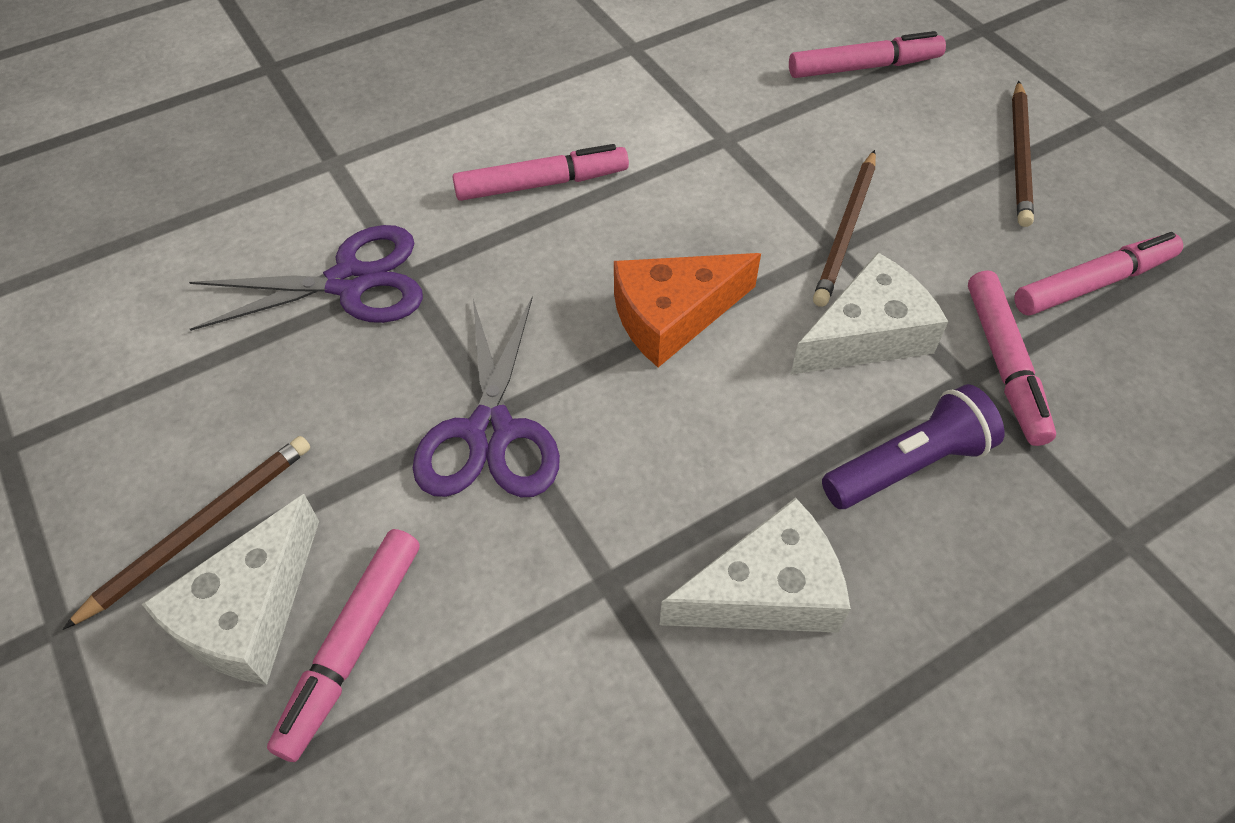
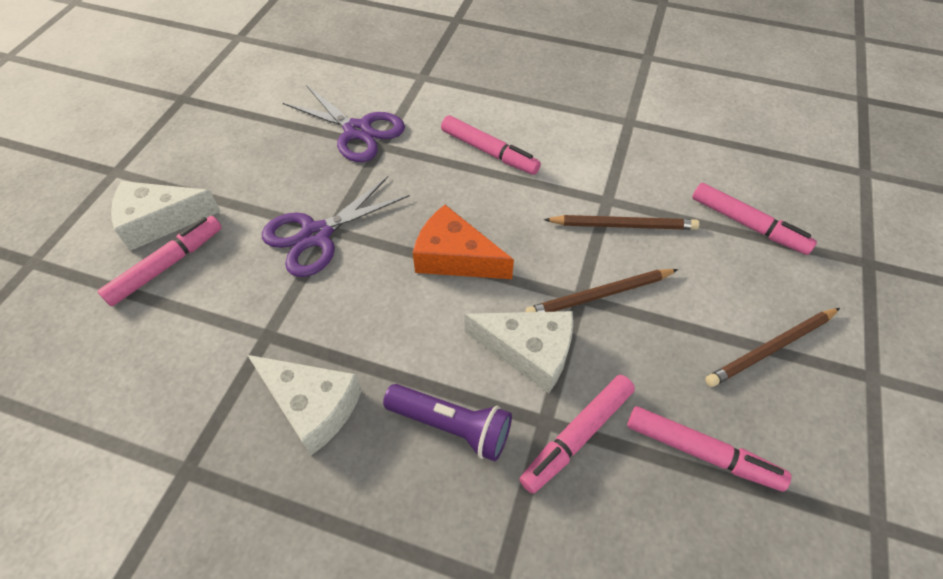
camera: 50 degrees right, 0 degrees up
brown pencil [63,436,310,630] -> brown pencil moved to [544,215,699,230]
pink marker [267,529,420,762] -> pink marker turned 150 degrees clockwise [98,216,222,306]

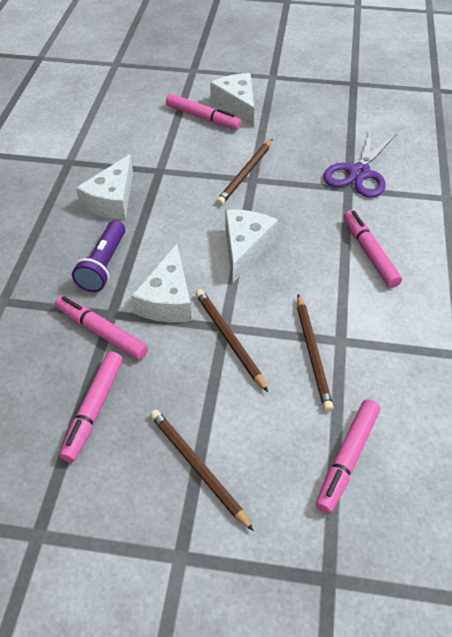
camera: 80 degrees right, 5 degrees down
purple scissors [262,176,410,277] -> brown pencil [217,139,273,205]
orange cheese [413,205,514,279] -> white cheese [225,210,278,282]
pink marker [441,116,541,175] -> pink marker turned 135 degrees clockwise [344,210,402,288]

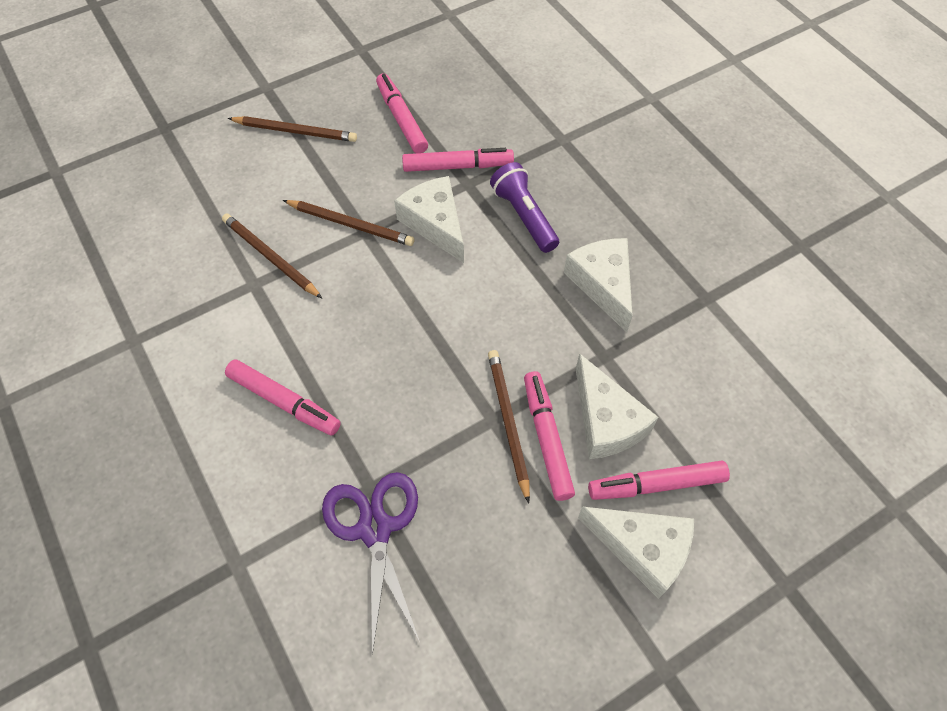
camera: 140 degrees right, 10 degrees up
white cheese [225,210,278,282] -> white cheese moved to [576,353,659,459]
pink marker [316,399,380,514] -> pink marker moved to [524,371,575,501]

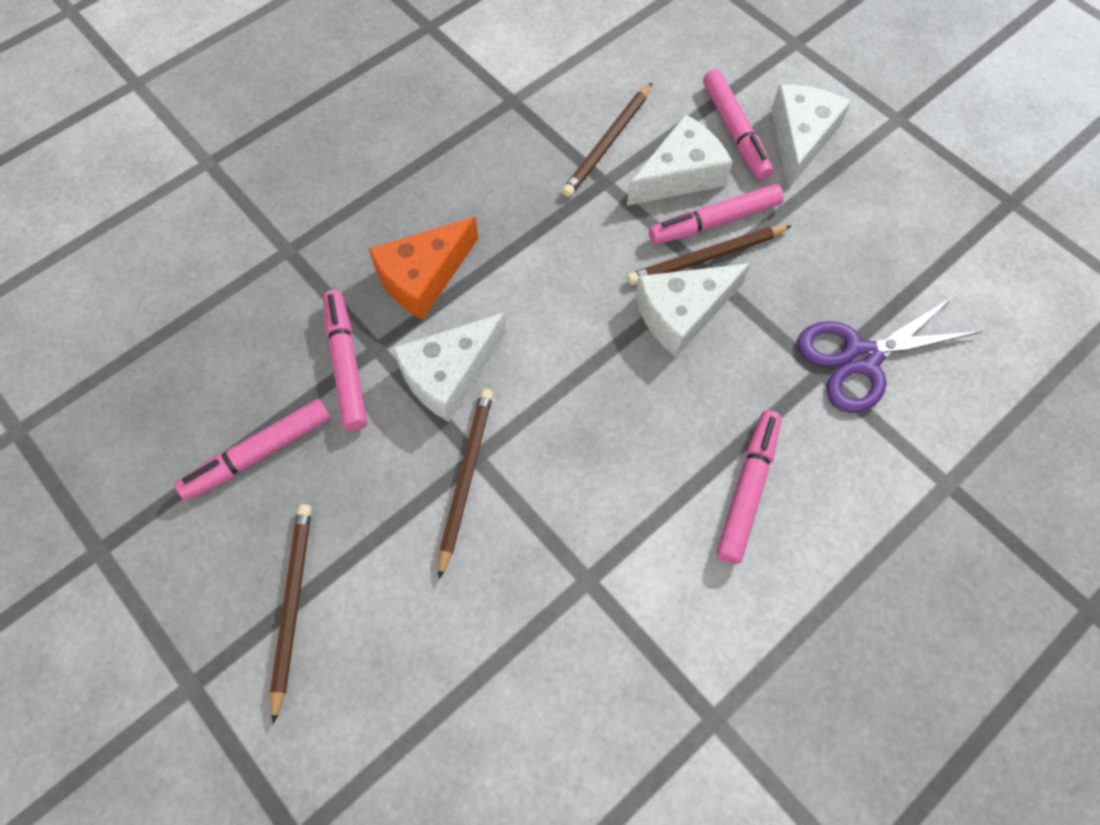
camera: 100 degrees left, 5 degrees up
brown pencil [222,214,322,298] -> brown pencil moved to [562,83,652,197]
purple flashlight [490,162,559,253] -> orange cheese [369,217,478,320]
white cheese [564,238,633,332] -> white cheese moved to [635,263,751,357]

